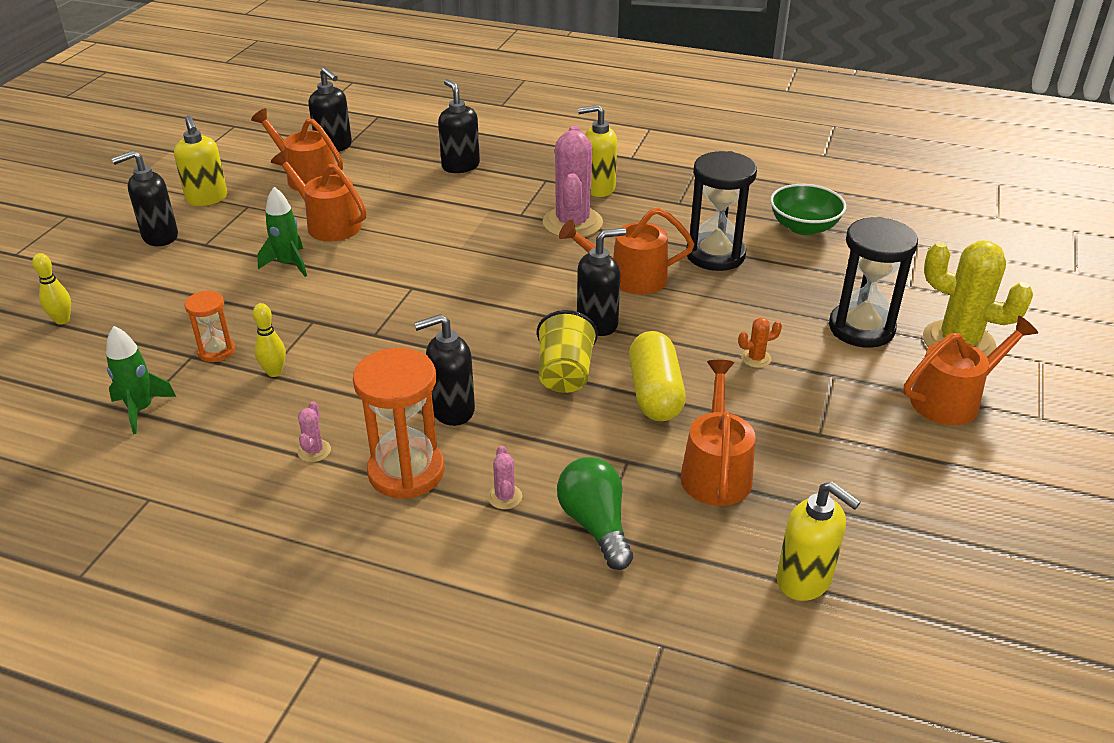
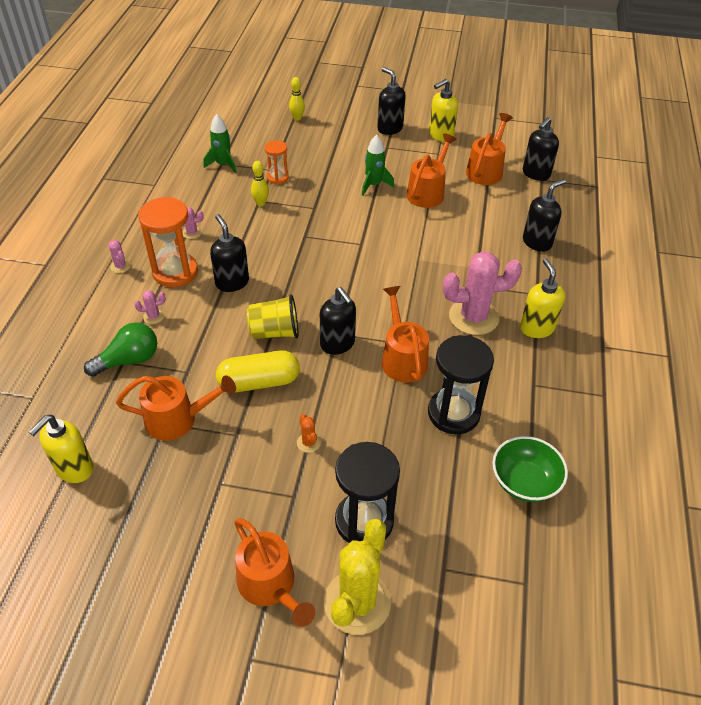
camera: 80 degrees right, 10 degrees up
none -> pink cactus [108,240,131,273]

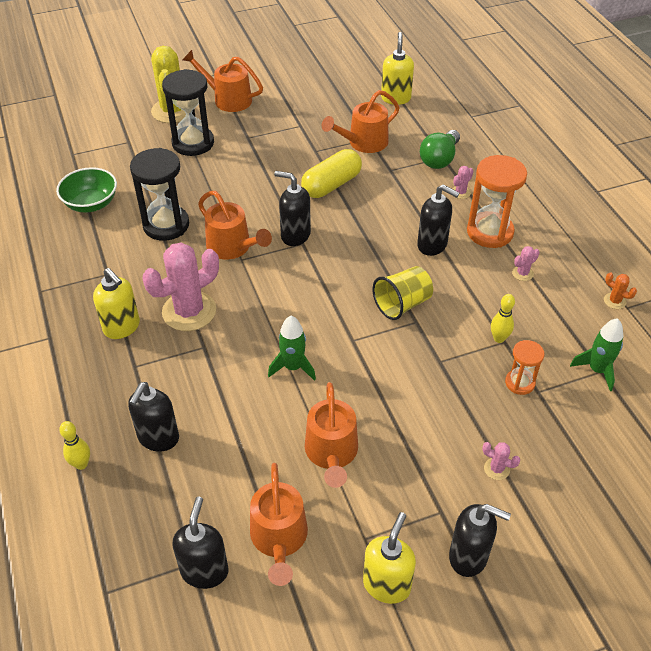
camera: 150 degrees right, 0 degrees up
pink cactus [108,240,131,273] -> pink cactus moved to [482,442,520,480]
yellow cup [247,295,298,339] -> yellow cup moved to [373,266,433,320]
yellow bowling pin [289,77,305,121] -> yellow bowling pin moved to [59,421,90,470]
orange cactus [297,414,321,453] -> orange cactus moved to [604,272,637,309]
green rocket [362,135,394,195] -> green rocket moved to [268,316,316,381]

